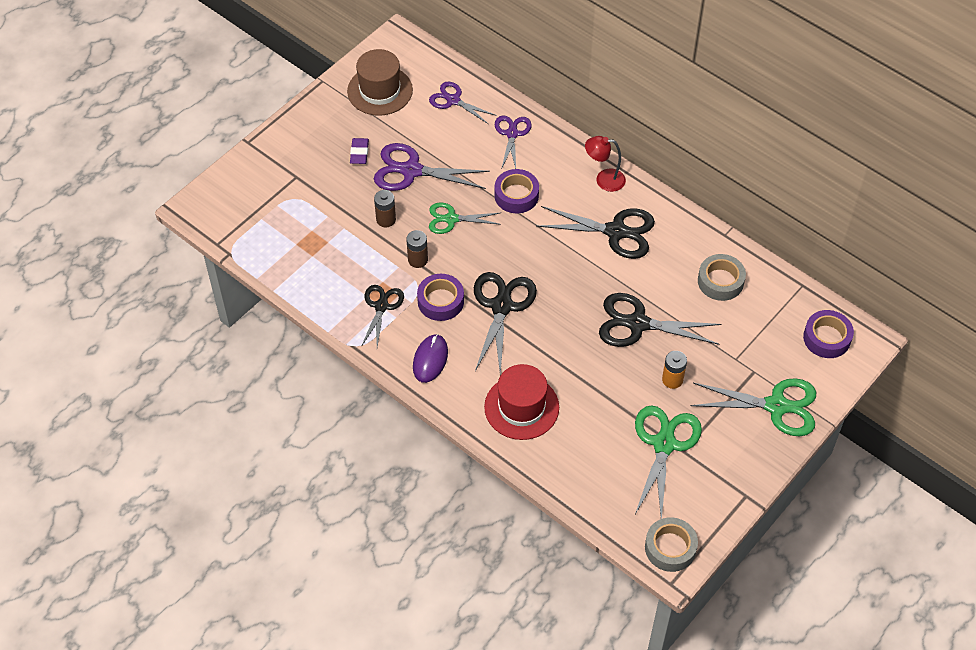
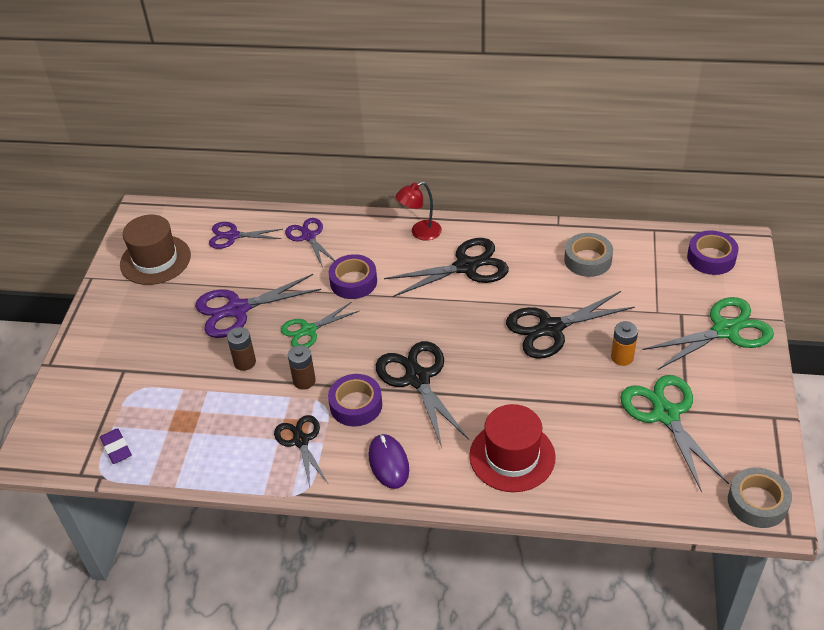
camera: 30 degrees left, 10 degrees down
purple eraser [350,138,369,164] -> purple eraser moved to [100,428,132,464]

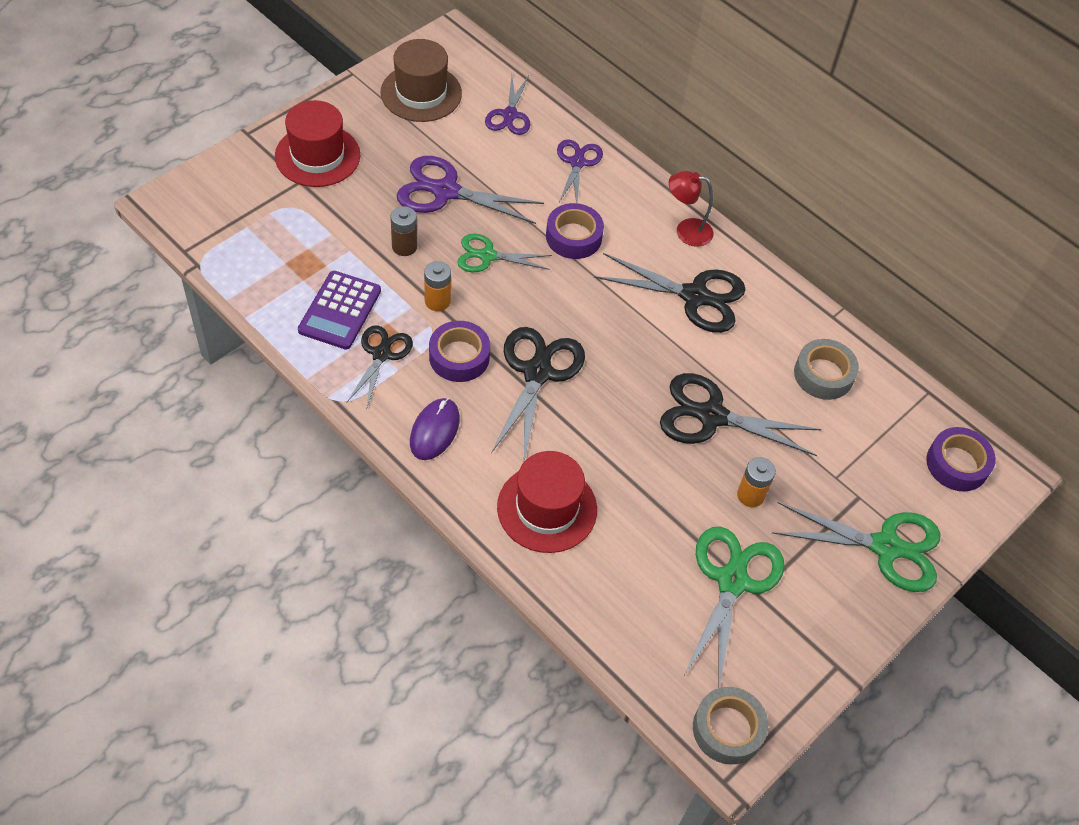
camera: 30 degrees right, 10 degrees up
purple eraser [100,428,132,464] -> none
purple scissors [209,222,283,249] -> purple scissors turned 120 degrees counterclockwise [485,76,530,135]
brown battery [288,345,316,390] -> orange battery [424,261,451,311]
none -> red hat [275,100,360,187]
none -> purple calculator [298,271,381,350]

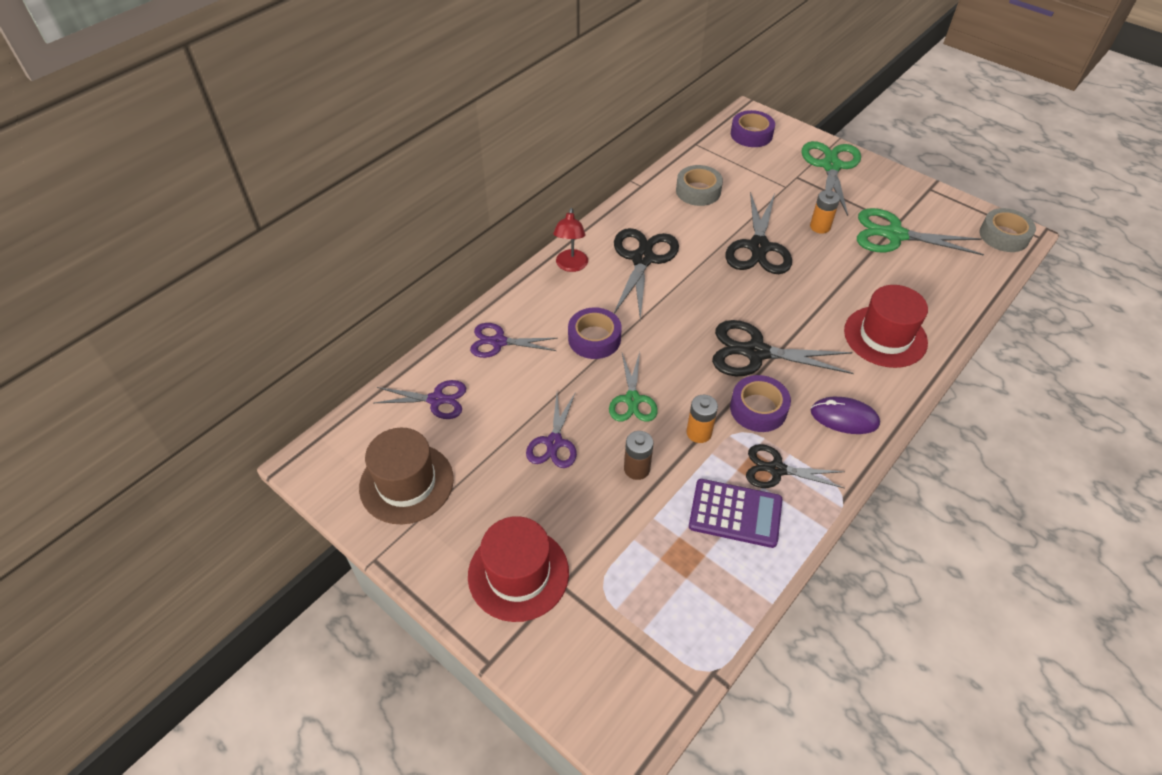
camera: 90 degrees left, 5 degrees down
purple scissors [397,156,544,224] -> purple scissors [526,392,577,468], size x0.63

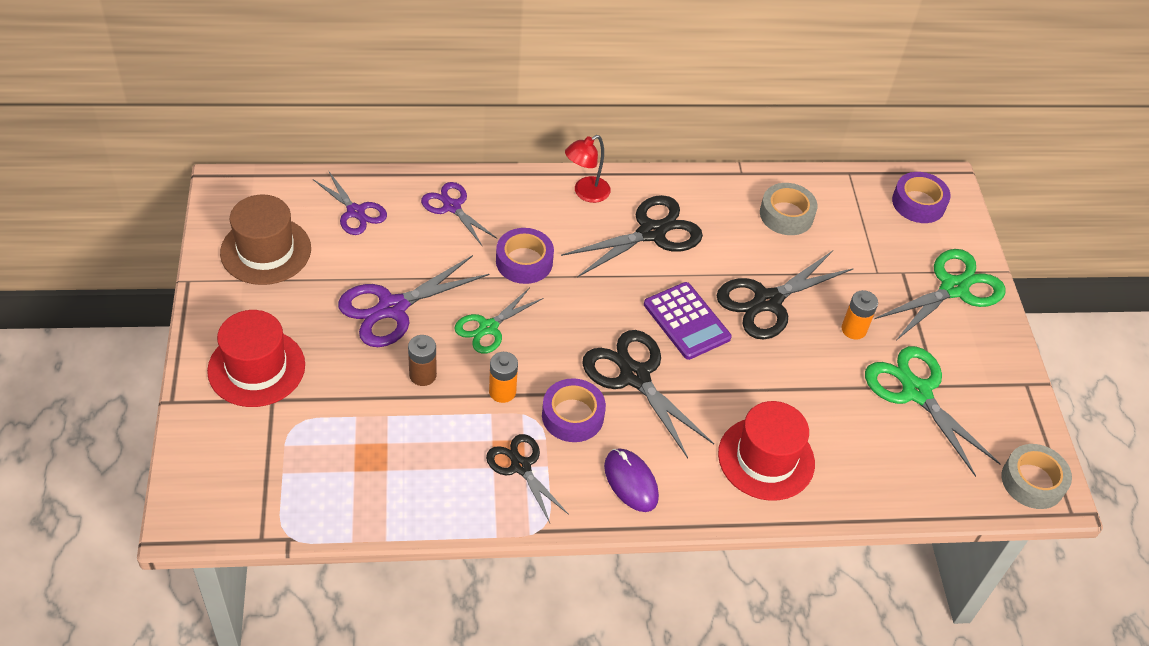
camera: 40 degrees right, 0 degrees up
purple scissors [526,392,577,468] -> purple scissors [338,255,490,347], size x1.59
purple calculator [689,479,783,548] -> purple calculator moved to [644,282,732,360]

